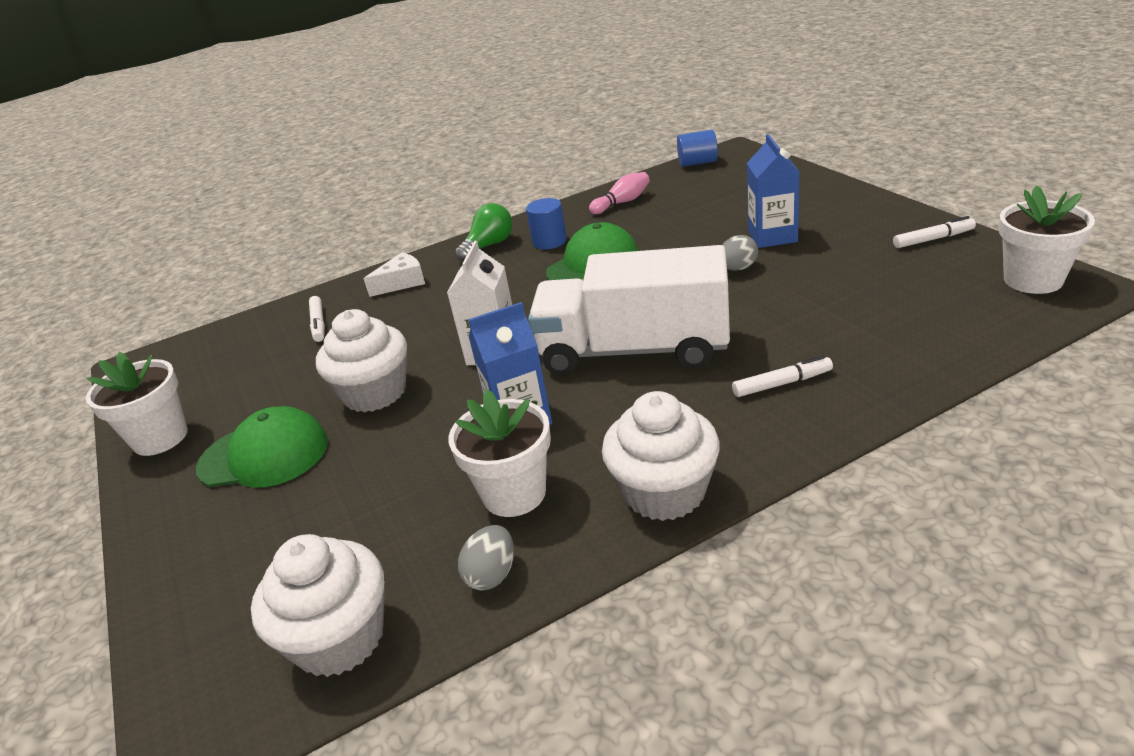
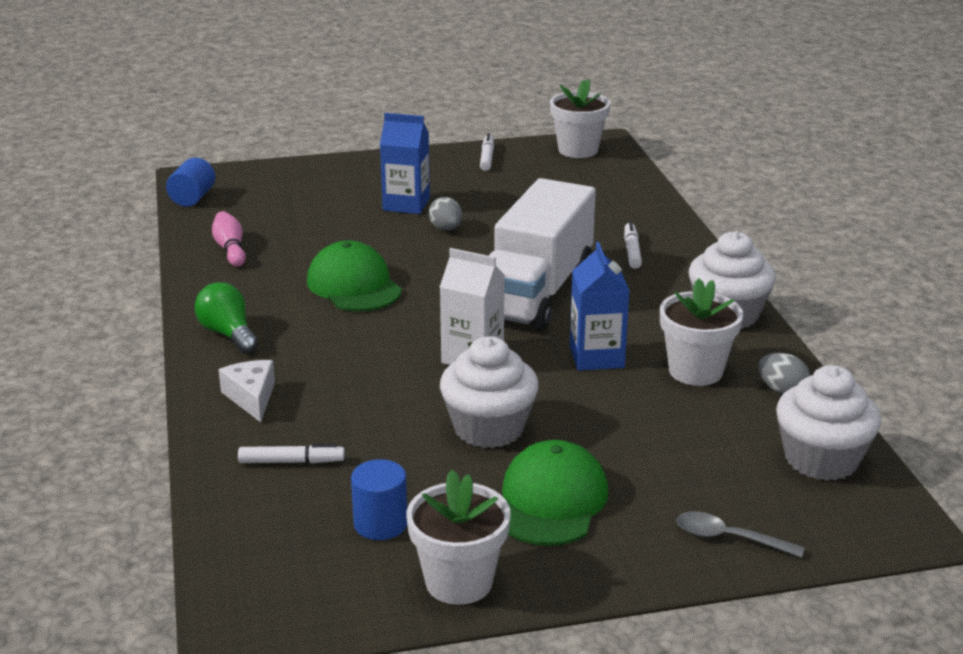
camera: 80 degrees left, 5 degrees down
blue cylinder [526,198,567,250] -> blue cylinder moved to [351,459,407,540]
none -> grey spoon [676,512,805,558]

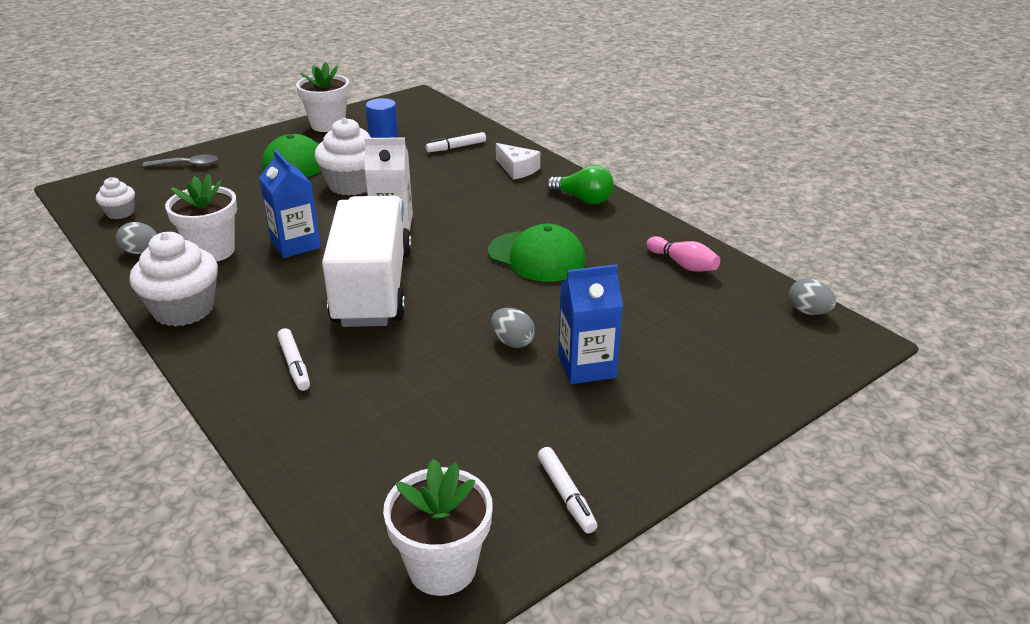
camera: 155 degrees right, 5 degrees up
blue cylinder [166,158,215,207] -> grey egg [789,278,836,315]
white cupcake [776,365,881,481] -> white cupcake [96,177,135,219], size x0.53

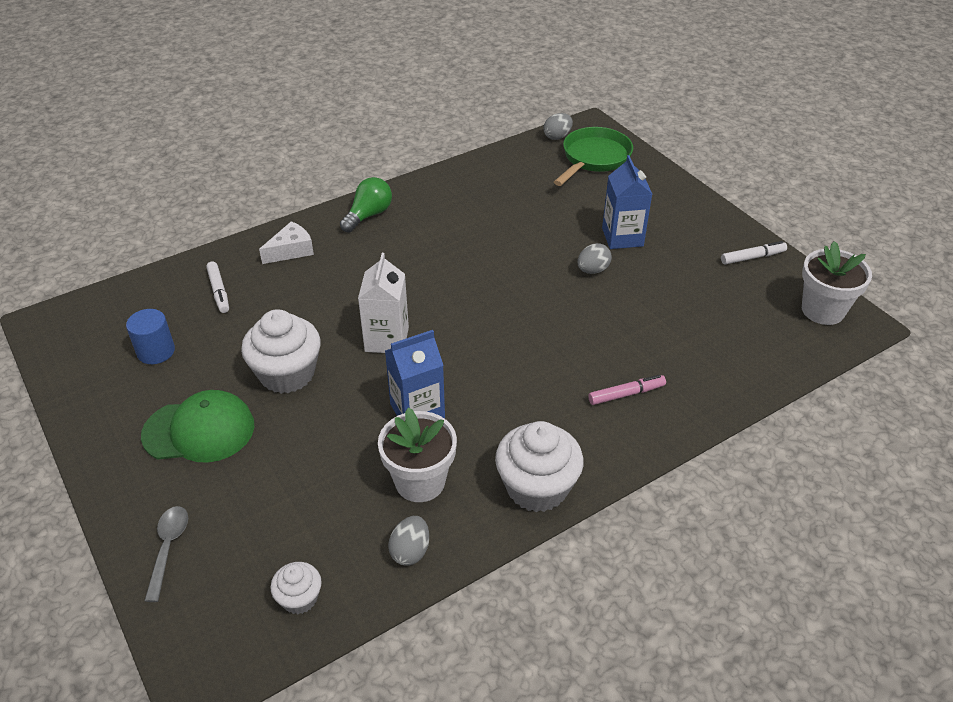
camera: 85 degrees left, 10 degrees up
white marker [277,328,310,391] -> pink marker [588,375,666,405]
white flower pot [296,62,350,132] -> none
white truck [322,196,412,327] -> none
green cap [488,224,586,282] -> none
pink bowling pin [647,236,720,272] -> none
none -> green pan [554,127,633,186]

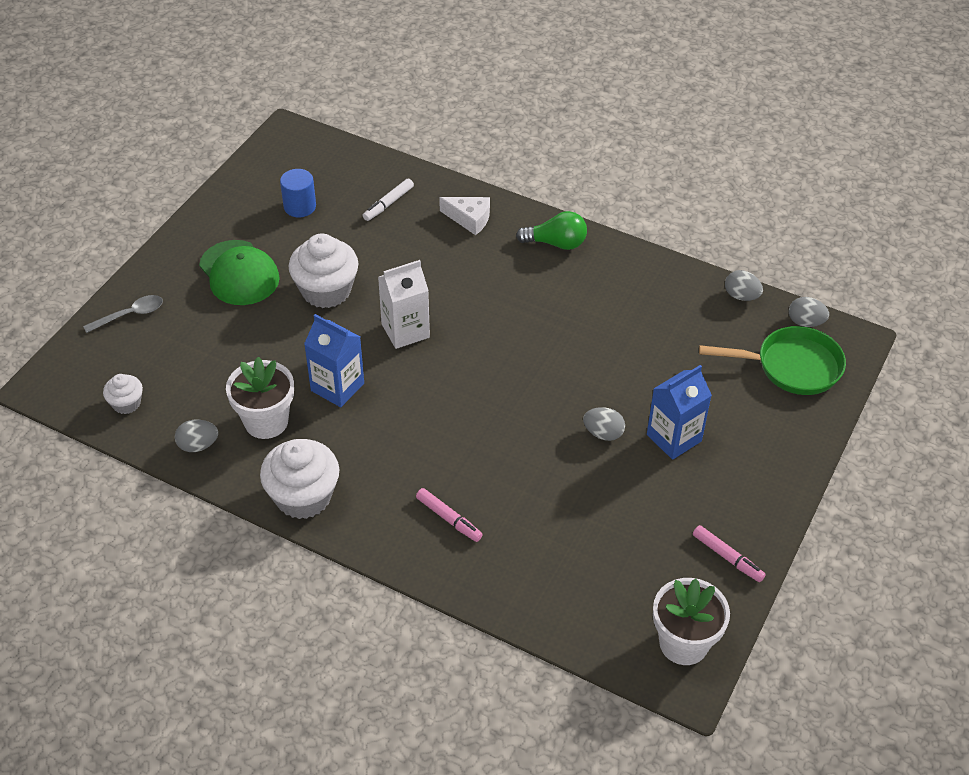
camera: 60 degrees right, 5 degrees up
white marker [721,241,787,264] -> pink marker [693,525,766,582]
none -> grey egg [725,270,763,301]

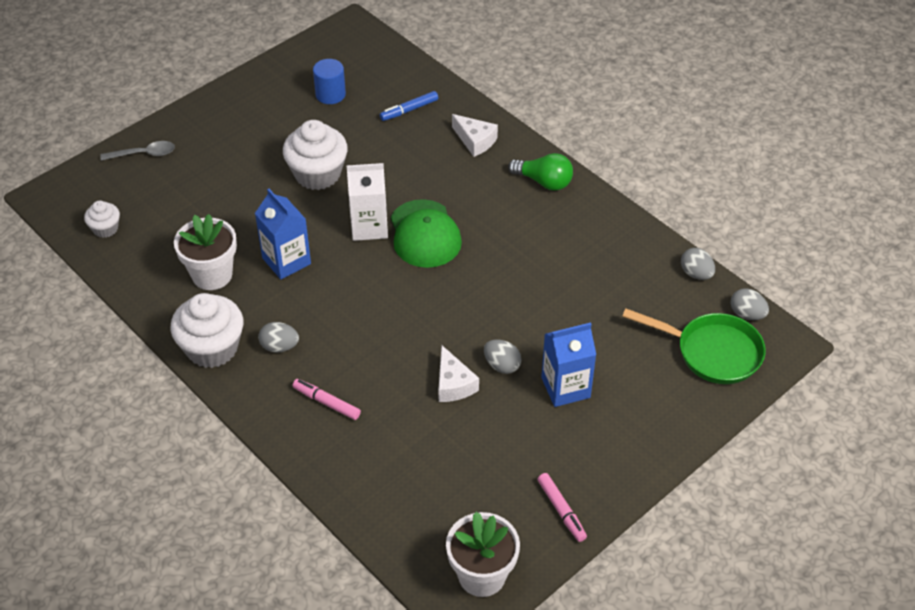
camera: 20 degrees right, 0 degrees up
grey egg [175,420,218,452] -> grey egg moved to [258,322,299,353]
green cap [199,240,280,305] -> green cap moved to [391,199,462,268]
white marker [363,178,414,221] -> blue marker [380,91,438,121]
pink marker [416,488,483,542] -> pink marker turned 150 degrees clockwise [293,379,361,420]
none -> white cheese [438,346,479,402]

